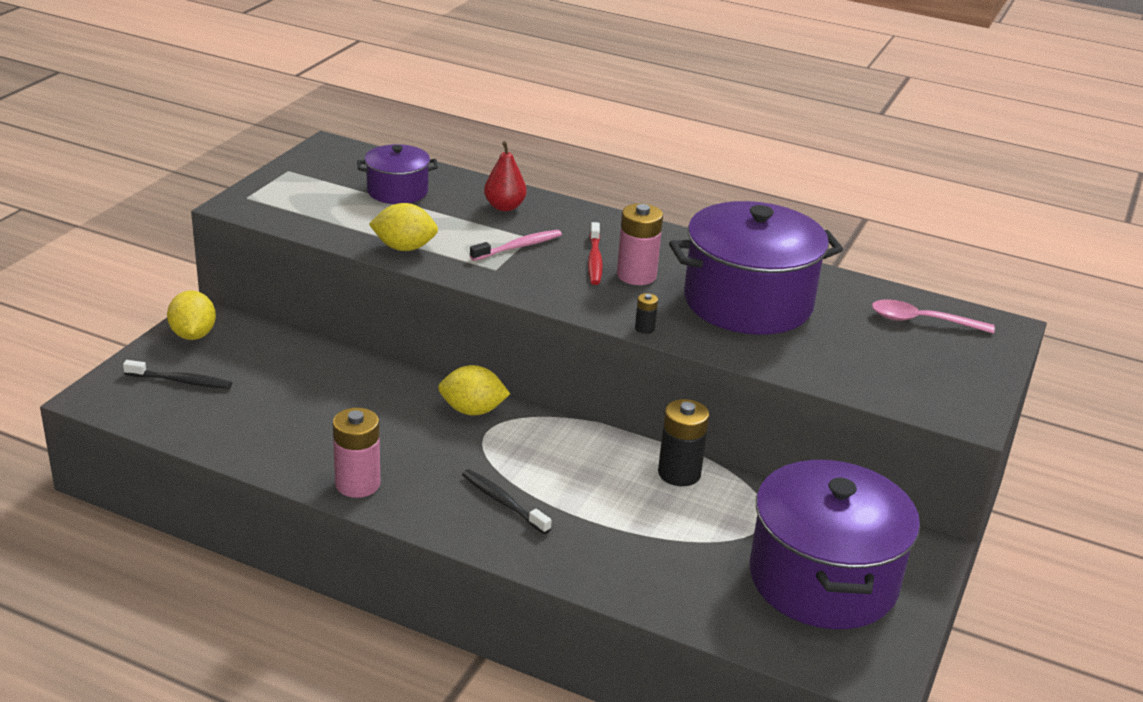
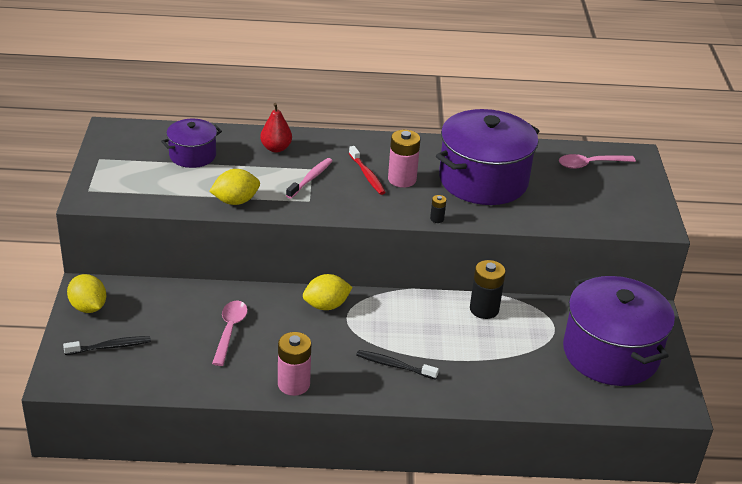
camera: 25 degrees left, 5 degrees up
none -> pink spoon [212,301,248,366]

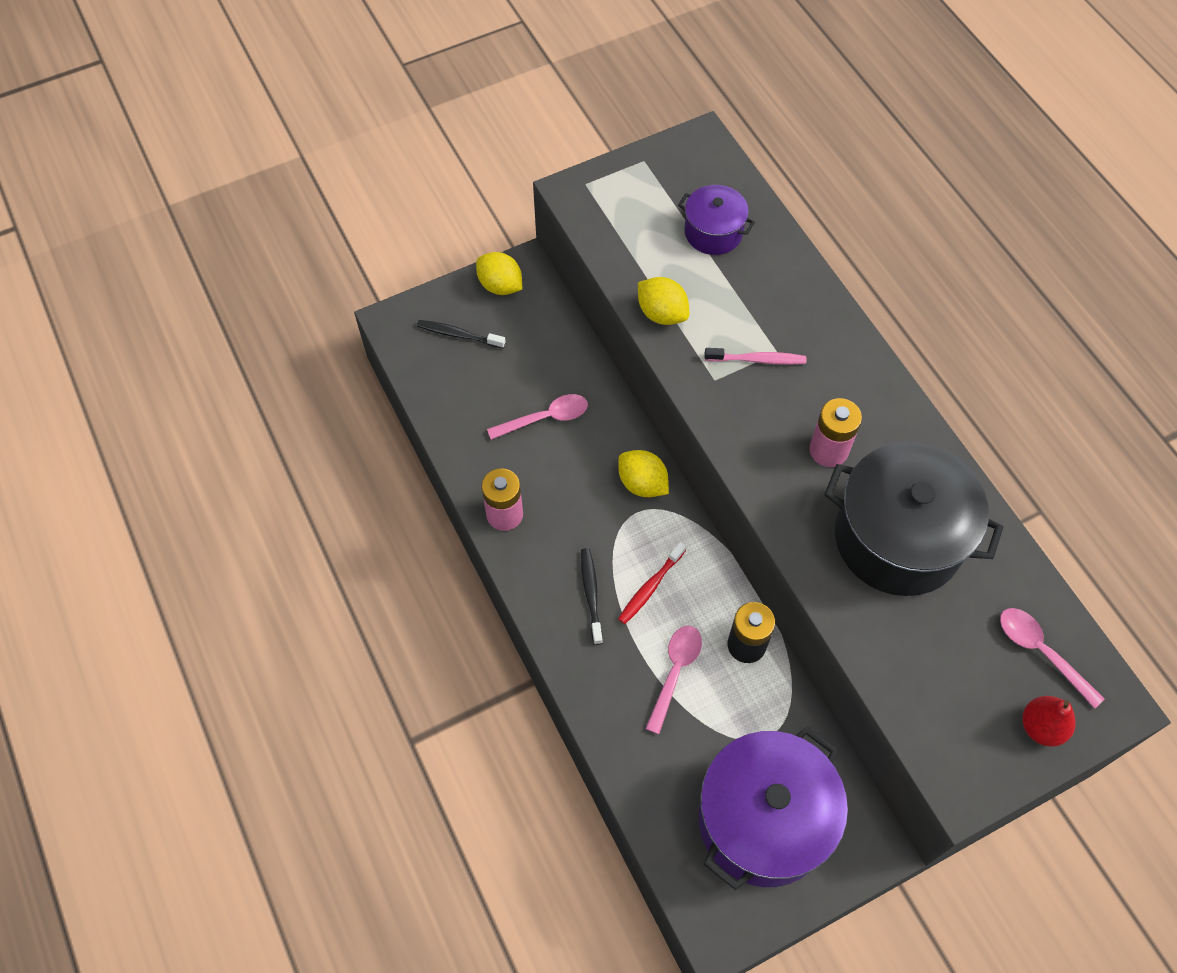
camera: 65 degrees right, 25 degrees up
black toothbrush [63,336,151,355] -> black toothbrush turned 150 degrees clockwise [417,320,506,349]
yellow lemon [67,274,106,313] -> yellow lemon turned 75 degrees counterclockwise [476,252,522,295]
red pear [260,103,292,152] -> red pear moved to [1022,696,1076,747]
red toothbrush [349,146,386,195] -> red toothbrush moved to [618,542,686,624]
black battery [430,195,446,223] -> none
purple pot [436,109,539,205] -> black pot [824,442,1003,596]
none -> pink spoon [645,626,702,734]

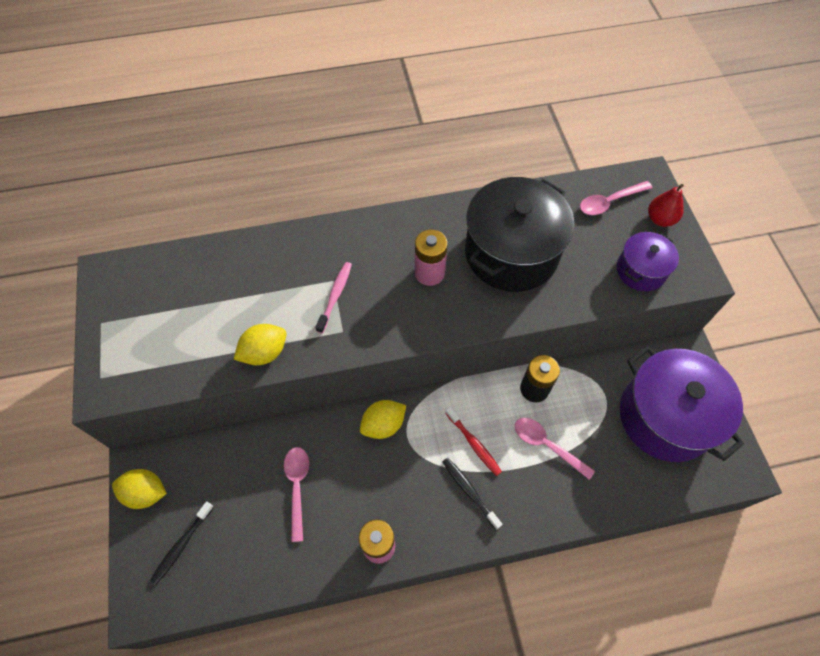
camera: 75 degrees left, 0 degrees up
yellow lemon [476,252,522,295] -> yellow lemon turned 45 degrees clockwise [112,469,167,509]
black toothbrush [581,548,603,645] -> black toothbrush turned 45 degrees clockwise [443,458,502,530]
purple pot [678,185,755,255] -> purple pot moved to [617,232,679,291]

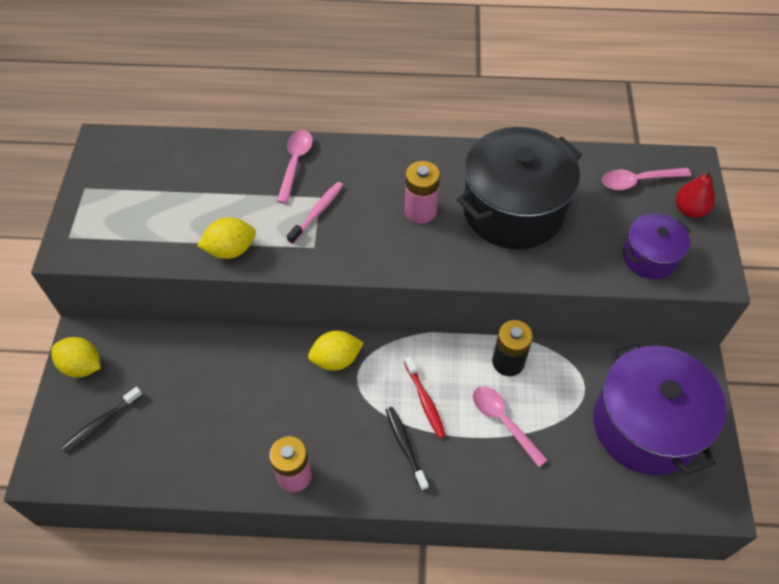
camera: 15 degrees right, 5 degrees down
pink spoon [284,447,309,542] -> pink spoon moved to [277,130,313,203]

